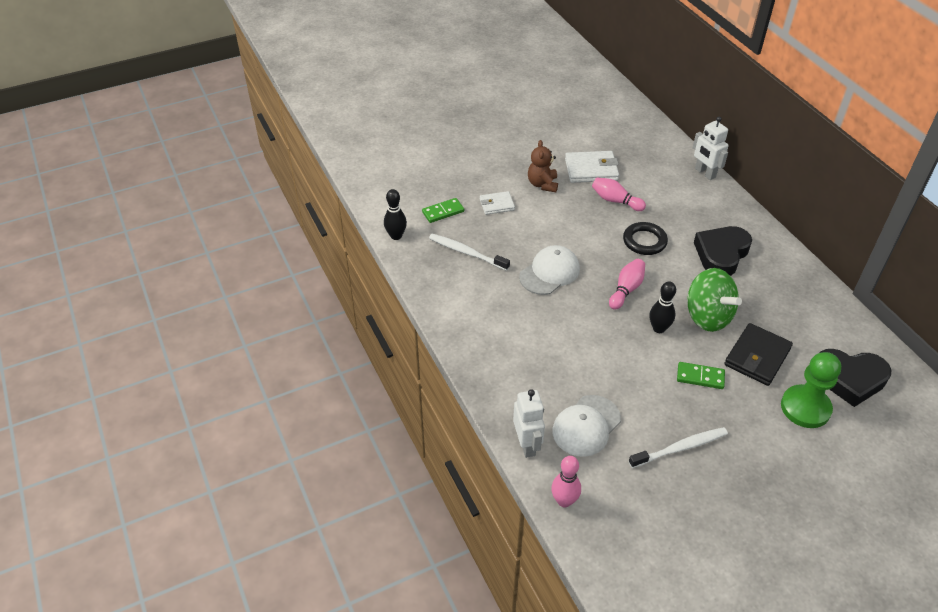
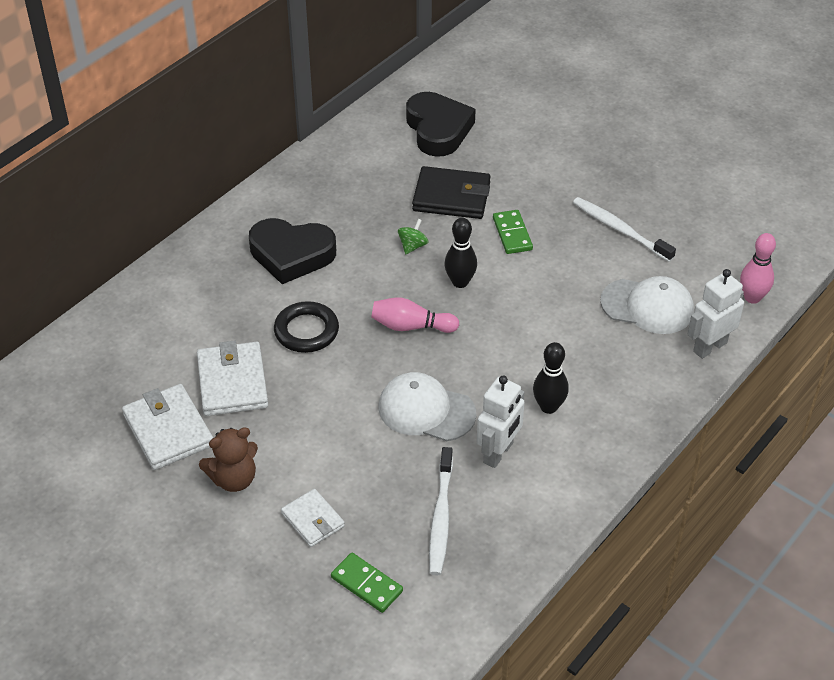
camera: 115 degrees left, 0 degrees up
black bowling pin [384,189,407,240] -> black bowling pin moved to [533,342,569,414]
pink bowling pin [592,177,646,211] -> white wallet [197,340,268,416]
green spinning top [687,268,742,332] -> green spinning top [398,219,428,254], size x0.41
white robot [693,117,729,180] -> white robot moved to [477,376,525,468]
green pawn [781,352,841,428] -> none

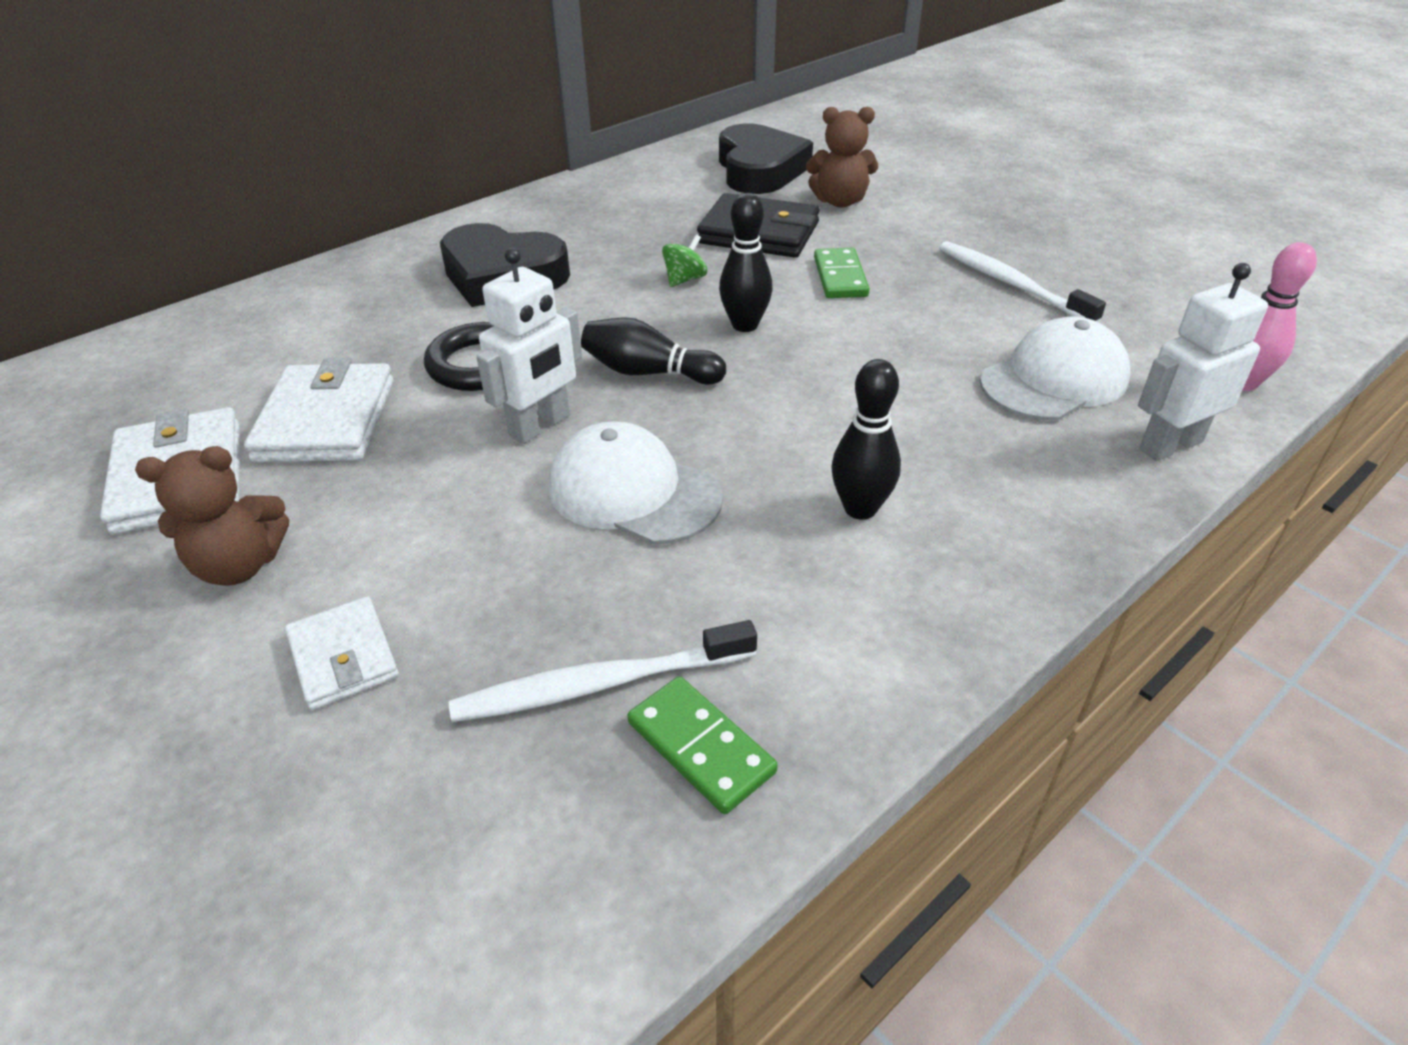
camera: 10 degrees right, 5 degrees down
green domino [331,553,403,613] -> green domino moved to [628,676,778,814]
pink bowling pin [371,298,459,333] -> black bowling pin [581,317,726,385]
white toothbrush [429,447,453,575] -> white toothbrush turned 60 degrees clockwise [449,620,757,722]
white robot [477,376,525,468] -> white robot moved to [476,248,582,444]
white cap [600,276,694,334] -> white cap turned 60 degrees counterclockwise [980,317,1130,420]
none -> brown teddy bear [806,107,878,207]

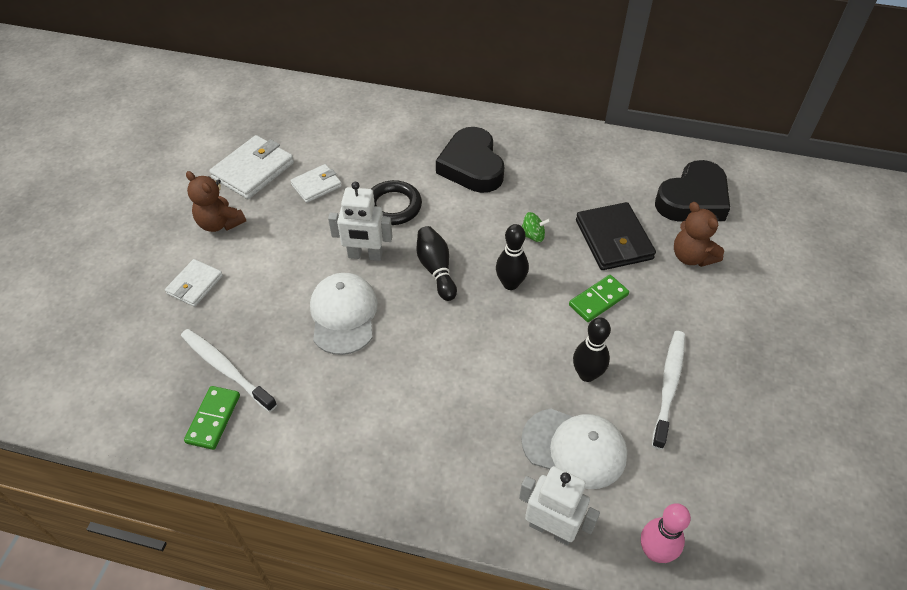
camera: 55 degrees right, 10 degrees up
white wallet [244,358,393,462] -> white wallet [290,164,342,203], size x0.61
black bowling pin [831,359,901,520] -> black bowling pin moved to [573,317,611,382]

